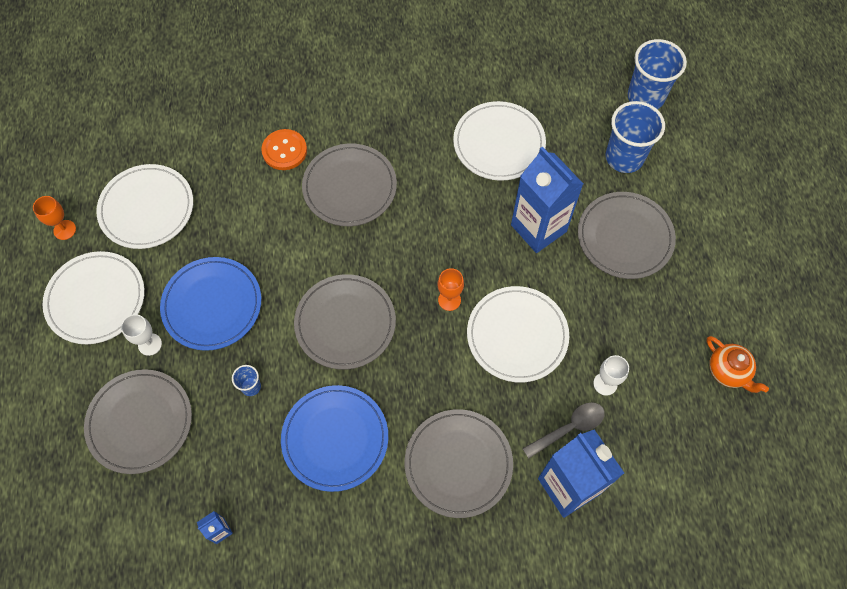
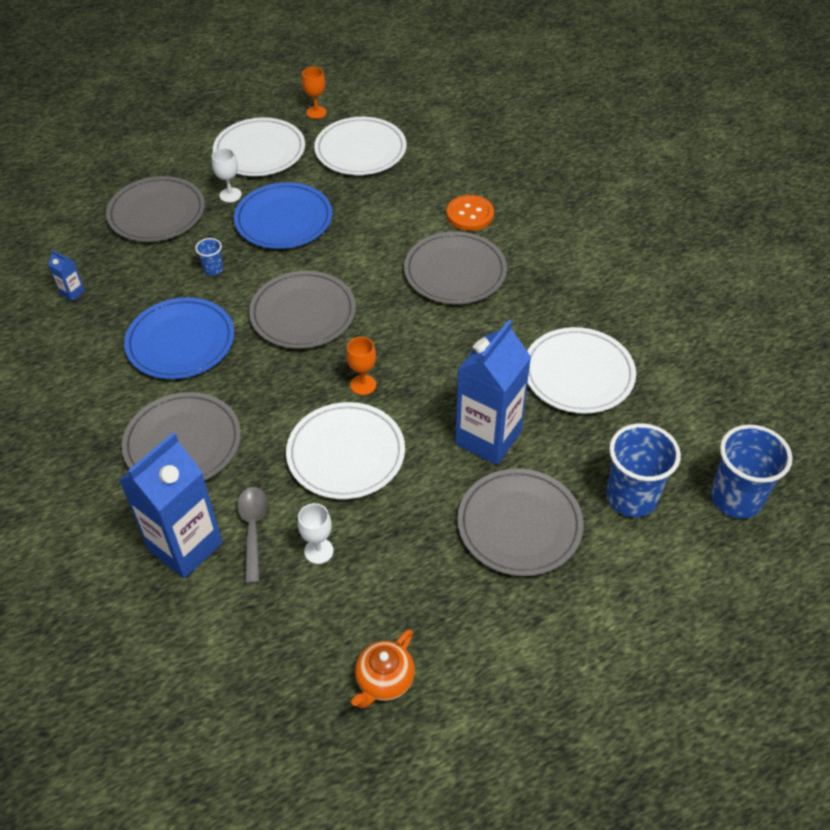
camera: 70 degrees right, 15 degrees down
grey spoon [522,402,605,459] -> grey spoon turned 135 degrees counterclockwise [237,487,268,584]

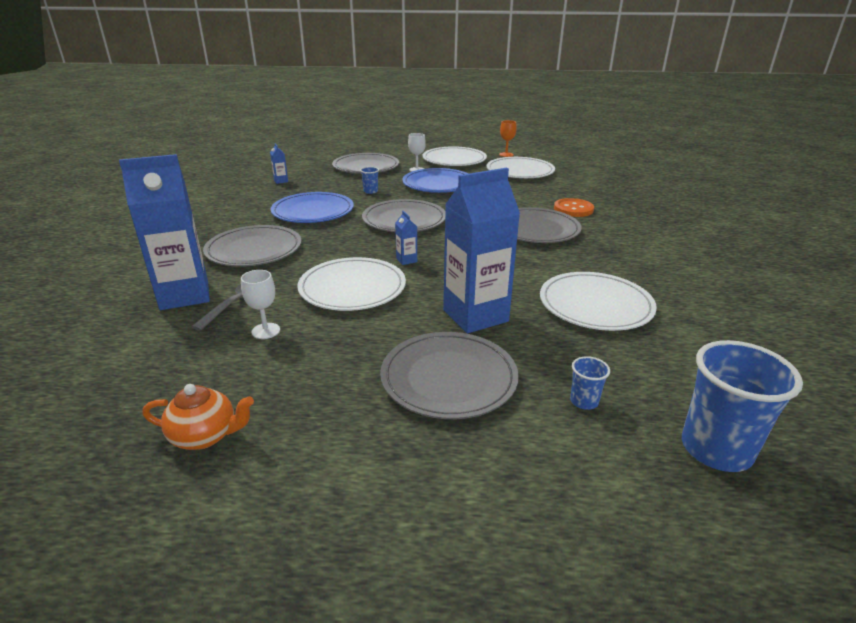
camera: 30 degrees right, 20 degrees down
orange goblet [346,337,376,395] -> blue carton [395,211,417,265]
orange teapot [351,629,415,708] -> orange teapot turned 150 degrees counterclockwise [142,384,254,450]
blue cup [606,423,681,517] -> blue cup [570,356,610,410], size x0.46

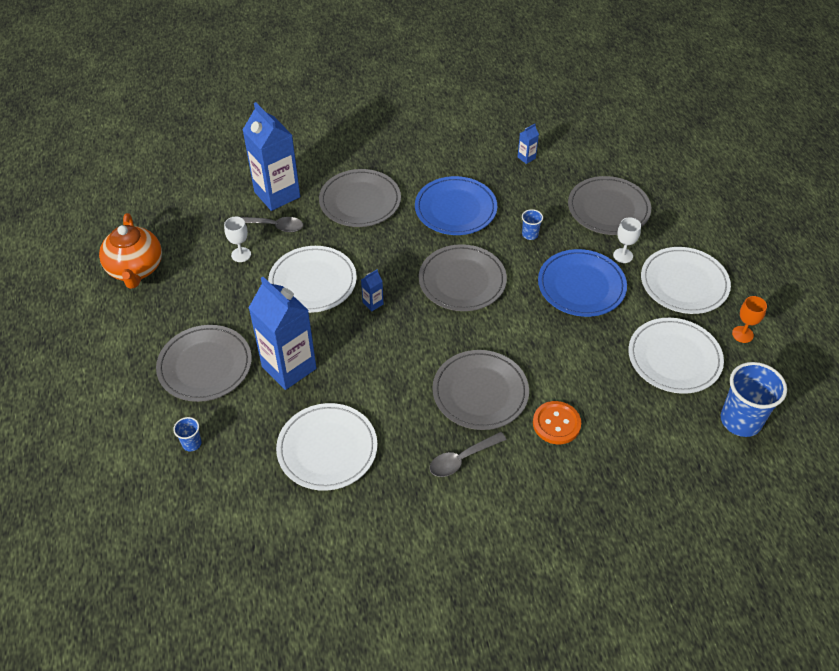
camera: 75 degrees right, 20 degrees up
orange teapot [142,384,254,450] -> orange teapot [99,213,162,289], size x1.61
blue cup [682,340,803,472] -> blue cup moved to [721,362,787,437]
none -> grey spoon [430,432,507,477]

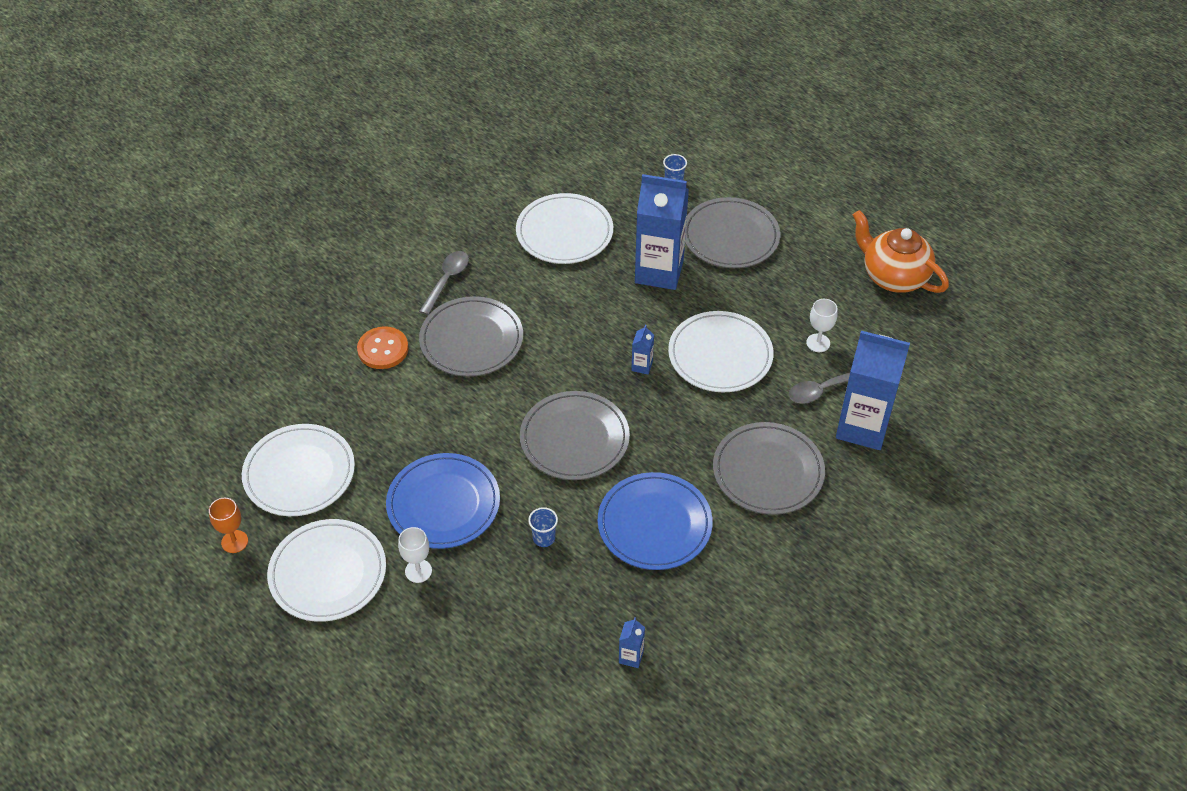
camera: 145 degrees right, 0 degrees up
grey plate [568,176,651,235] -> none
blue cup [721,362,787,437] -> none

